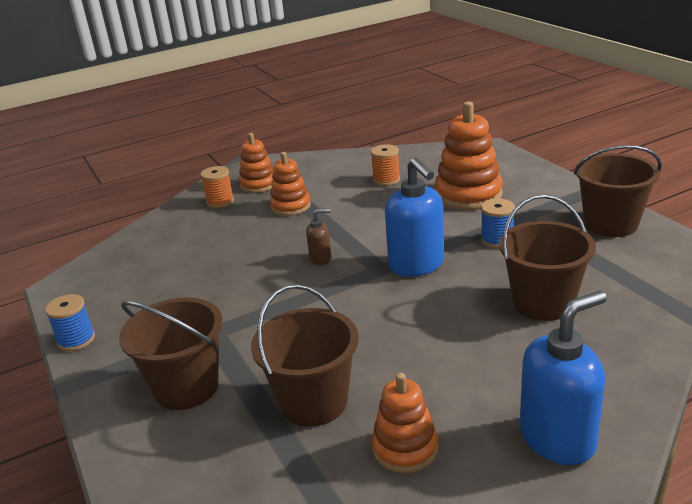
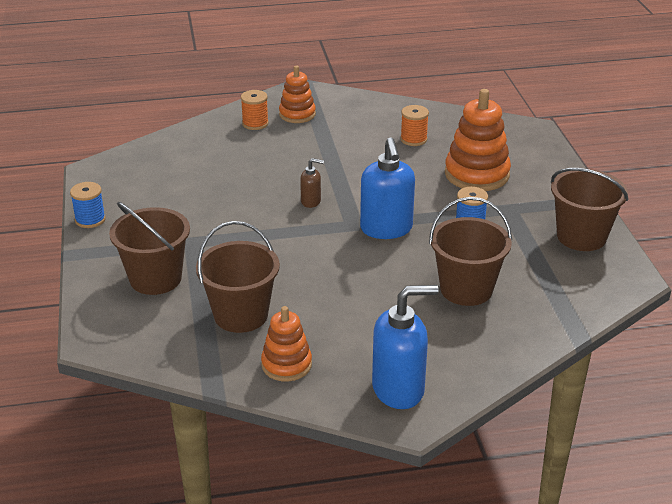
camera: 15 degrees right, 5 degrees up
orange stacking toy [270,152,311,216] -> none

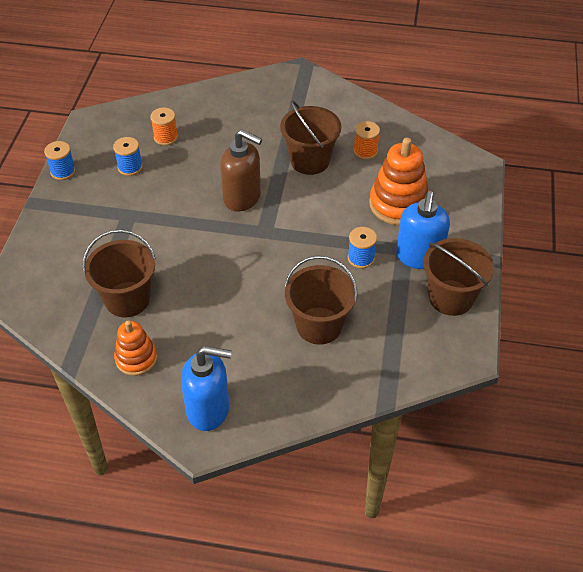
camera: 20 degrees right, 15 degrees up
brown bucket [109,202,190,295] -> brown bucket moved to [280,100,341,175]
orange spool [241,90,269,130] -> orange spool moved to [150,107,178,146]
orange stacking toy [279,66,316,123] -> none
brown soap dispenser [300,158,324,208] -> brown soap dispenser [220,129,262,212], size x2.04
blue soap dispenser [360,137,415,239] -> blue soap dispenser moved to [396,191,450,269]
none -> blue spool [113,137,143,176]

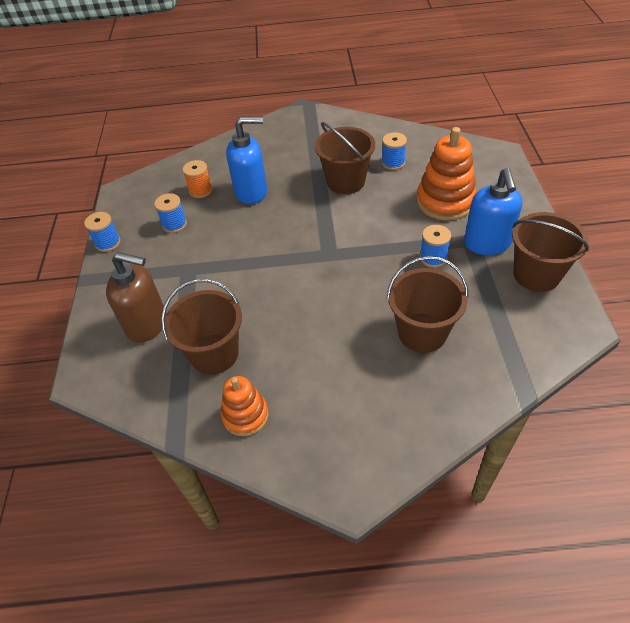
camera: 10 degrees left, 0 degrees up
blue soap dispenser [181,346,232,431] -> blue soap dispenser moved to [226,117,267,204]
brown soap dispenser [220,129,262,212] -> brown soap dispenser moved to [106,252,166,343]
orange spool [353,121,380,160] -> blue spool [382,132,407,170]

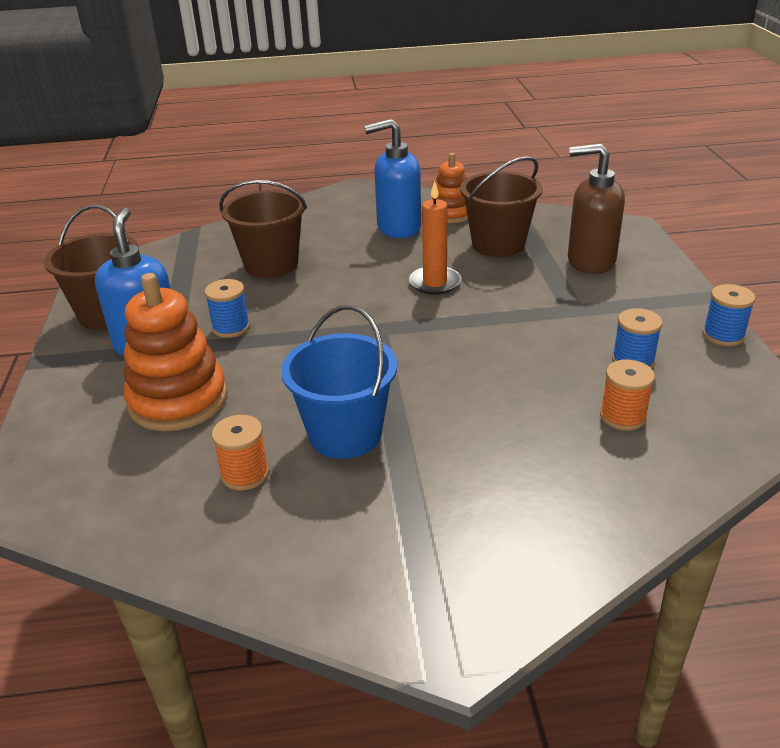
camera: 175 degrees right, 15 degrees down
blue soap dispenser [226,117,267,204] -> blue soap dispenser moved to [364,119,421,238]
brown bucket [315,122,375,194] -> blue bucket [281,305,397,459]
blue spool [382,132,407,170] -> orange spool [212,415,269,491]
none -> orange candle [409,181,461,295]

